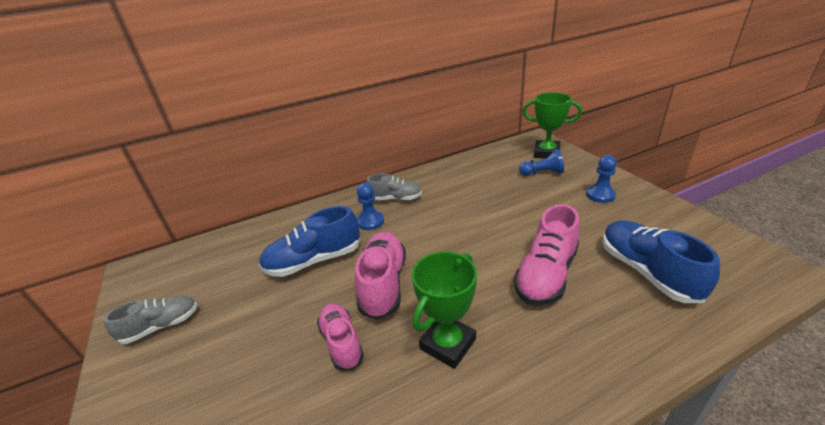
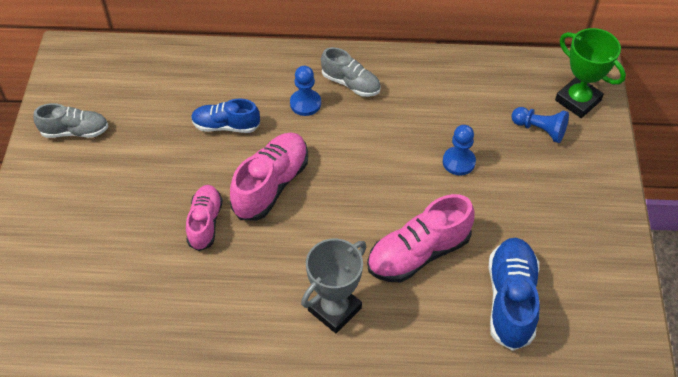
camera: 25 degrees right, 20 degrees up
blue shoe [259,206,360,277] -> blue shoe [191,99,260,133], size x0.65
green trophy [412,252,477,369] -> none
blue pawn [586,155,617,203] -> blue pawn moved to [443,125,476,176]
none -> grey trophy [301,238,366,333]

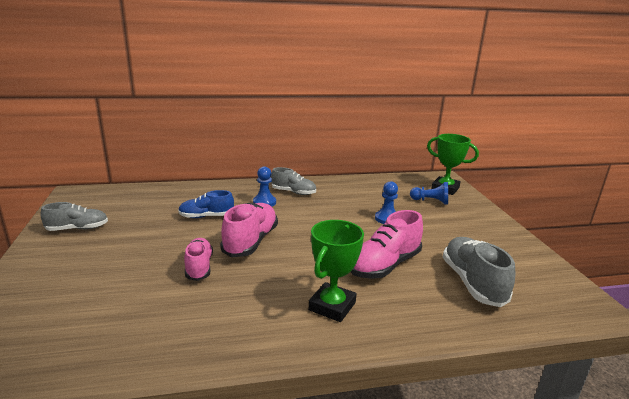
camera: 15 degrees left, 30 degrees down
grey trophy [301,238,366,333] -> green trophy [308,220,364,322]
blue shoe [488,238,540,351] -> grey shoe [443,237,515,307]

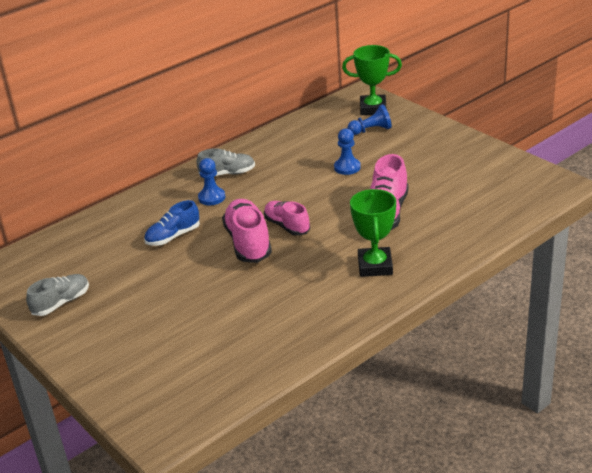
camera: 25 degrees left, 10 degrees up
pink shoe [184,238,213,281] -> pink shoe moved to [264,201,310,236]
grey shoe [443,237,515,307] -> none

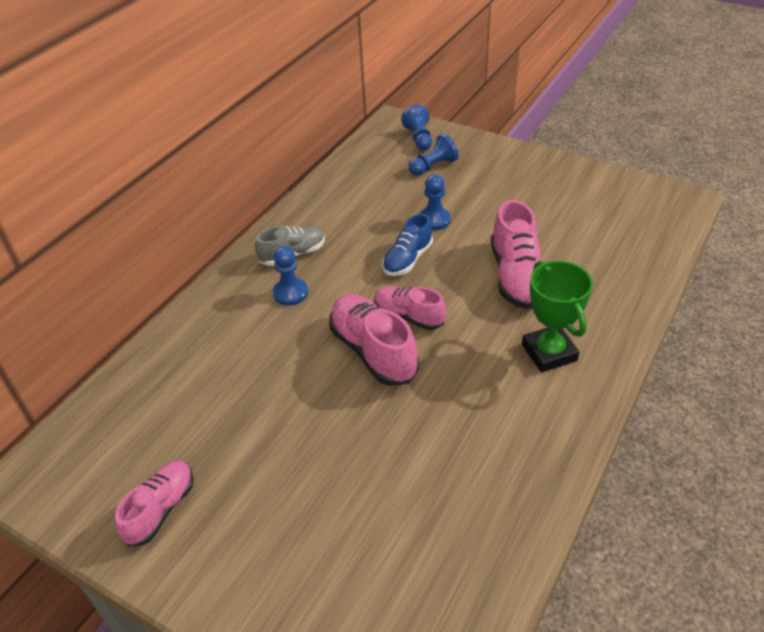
camera: 20 degrees left, 10 degrees up
grey shoe [26,274,89,316] -> pink shoe [115,461,194,546]
blue shoe [144,200,200,246] -> blue shoe moved to [382,214,433,276]
green trophy [342,45,402,115] -> blue pawn [401,105,432,150]

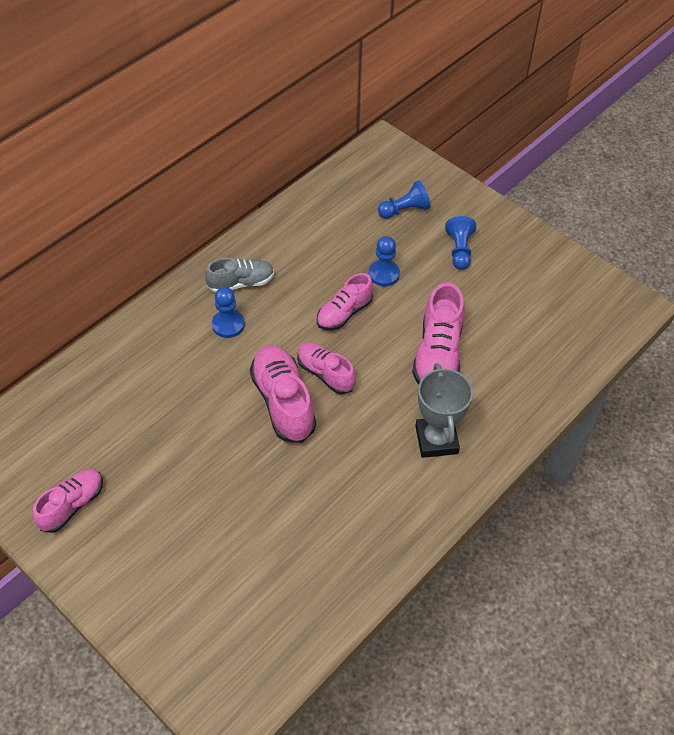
camera: 10 degrees right, 10 degrees up
blue shoe [382,214,433,276] -> pink shoe [317,273,373,330]
blue pawn [401,105,432,150] -> blue pawn moved to [445,216,476,270]
green trophy [522,261,593,372] -> grey trophy [415,363,473,458]

